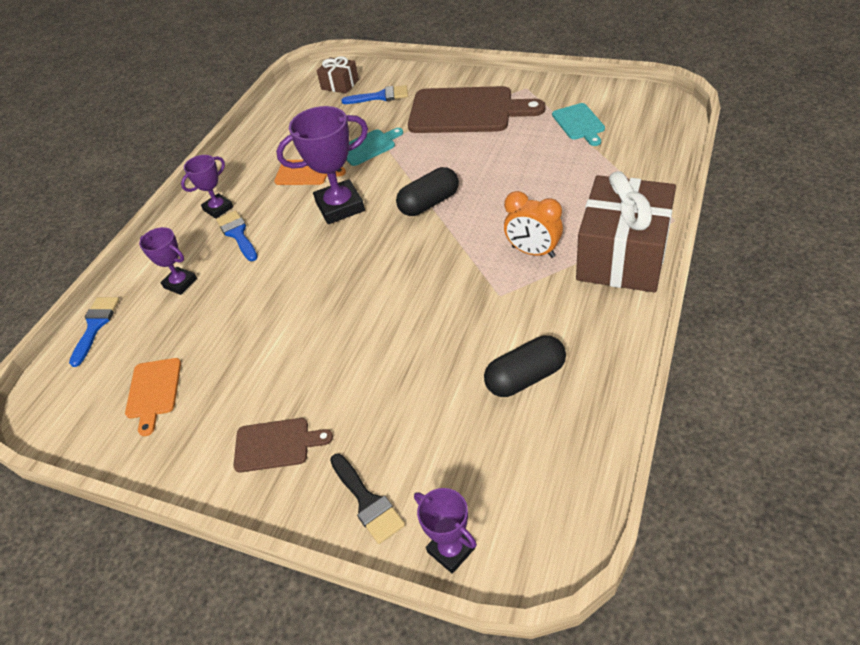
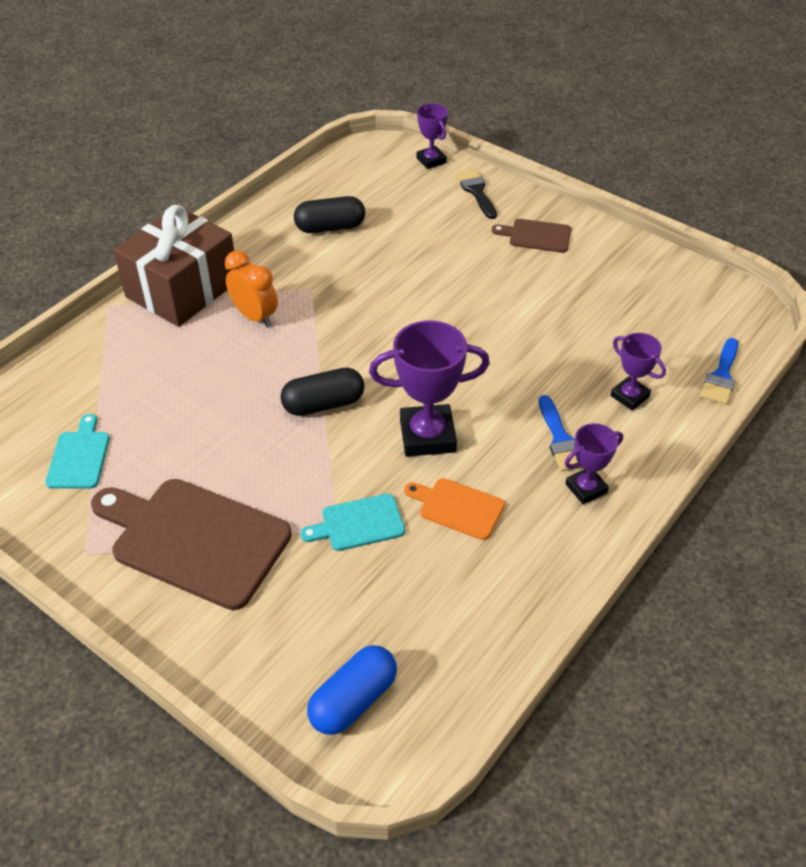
camera: 170 degrees left, 0 degrees up
orange cutting board [125,358,181,436] -> none
brown gift [317,56,359,94] -> blue capsule [307,645,397,735]
blue brush [341,85,408,104] -> none

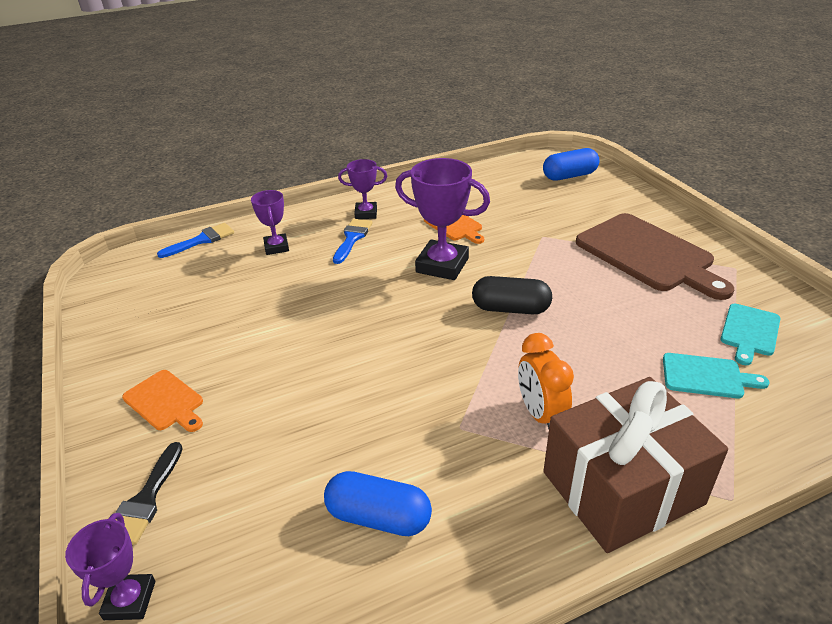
camera: 150 degrees left, 10 degrees down
black capsule [294,196,365,233] -> blue capsule [324,471,432,536]
turquoise cutting board [300,494,405,551] -> turquoise cutting board moved to [663,353,769,398]
brown cutting board [492,219,571,253] -> orange cutting board [122,370,203,432]

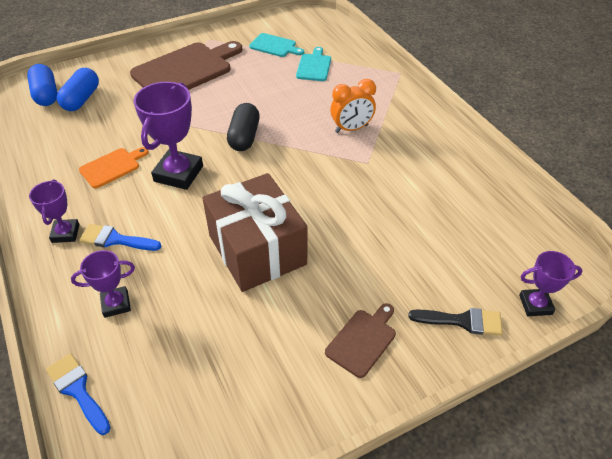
camera: 95 degrees left, 10 degrees up
orange cutting board [122,370,203,432] -> brown cutting board [325,303,396,378]
blue capsule [324,471,432,536] -> blue capsule moved to [57,68,99,111]
brown gift [543,377,728,553] -> brown gift moved to [202,173,307,292]

